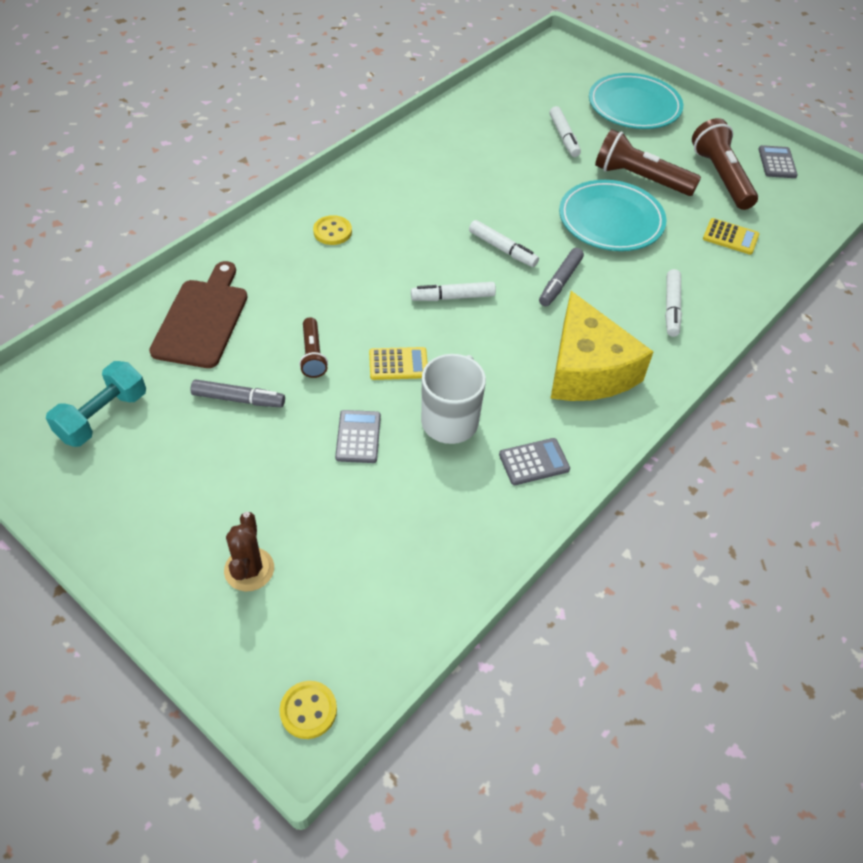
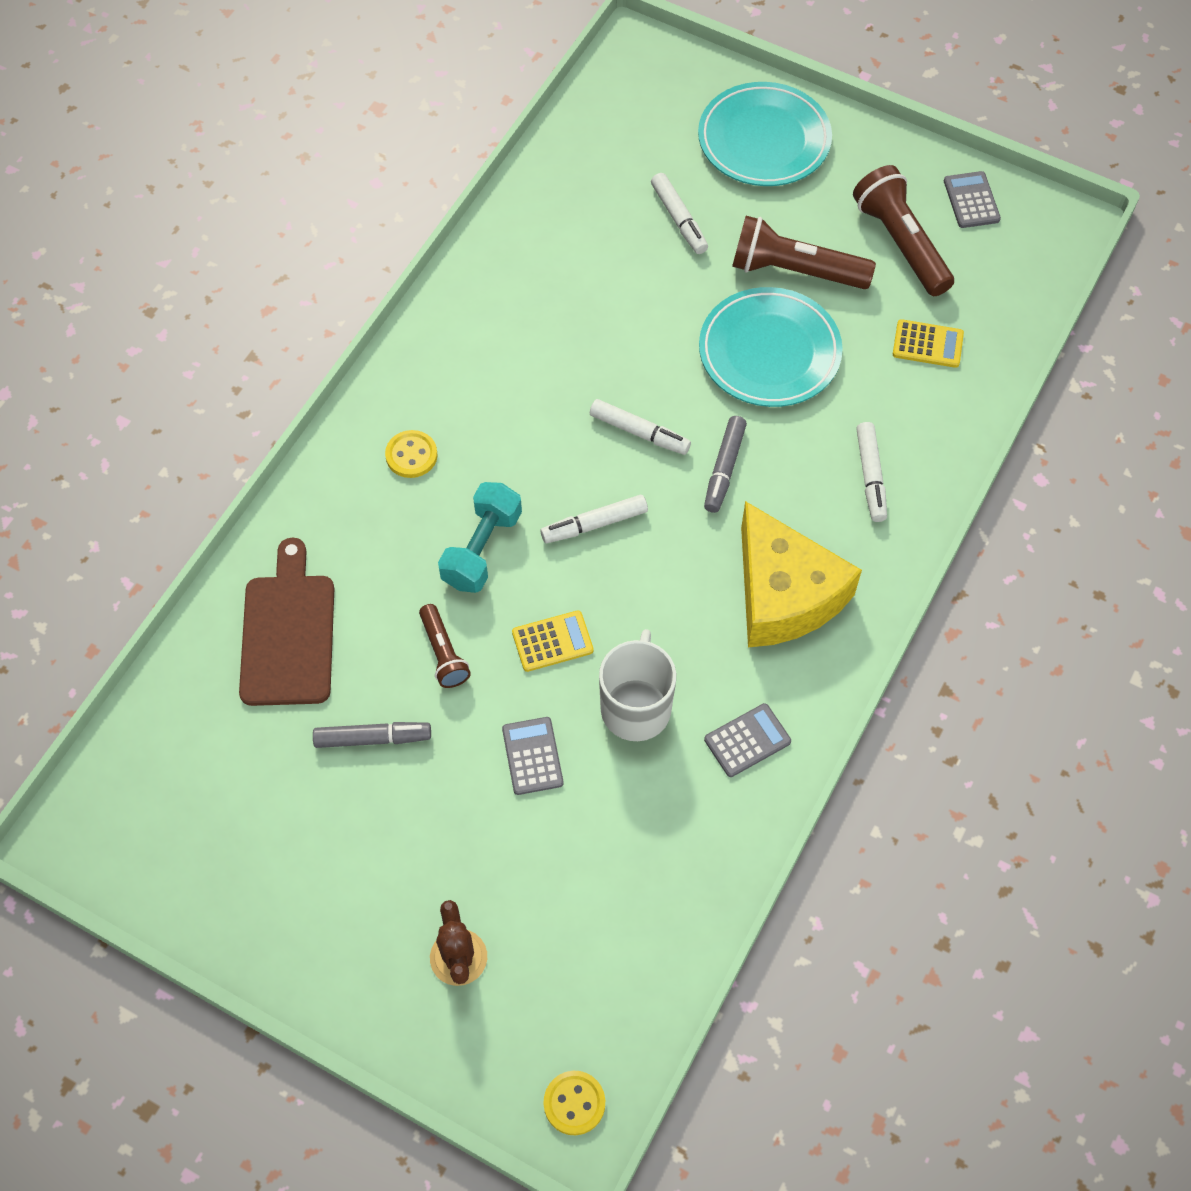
camera: 10 degrees left, 10 degrees up
turquoise dumbbell [46,361,146,447] -> turquoise dumbbell moved to [438,482,522,593]

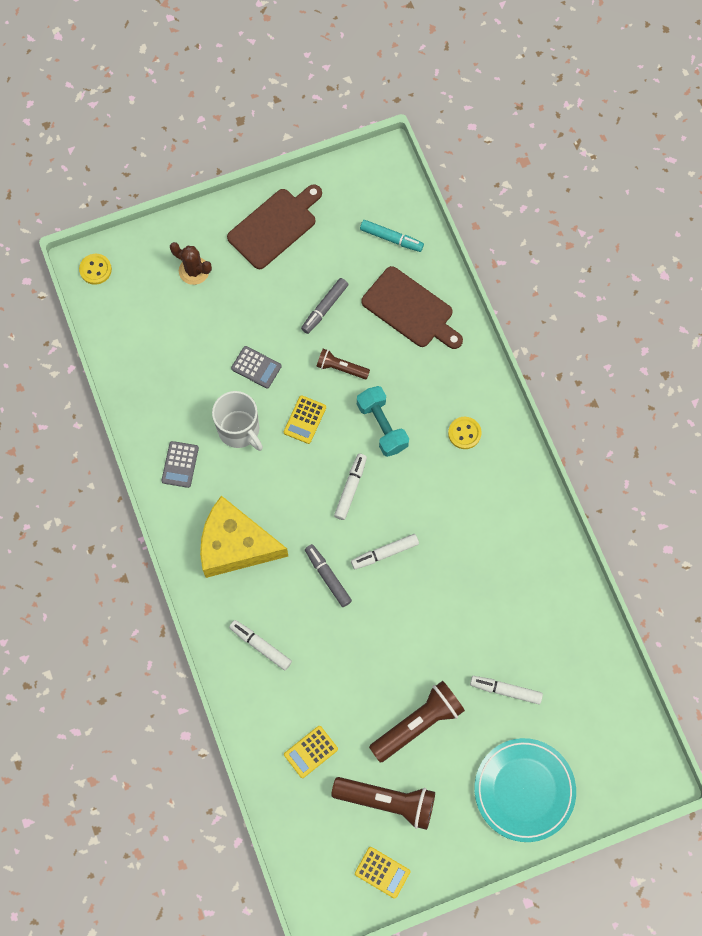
camera: 130 degrees right, 10 degrees up
turquoise plate [699,287,843,407] -> none
grey calculator [944,171,1001,228] -> yellow calculator [355,847,410,899]
none -> brown cutting board [227,184,322,269]
none -> turquoise marker [360,220,424,252]

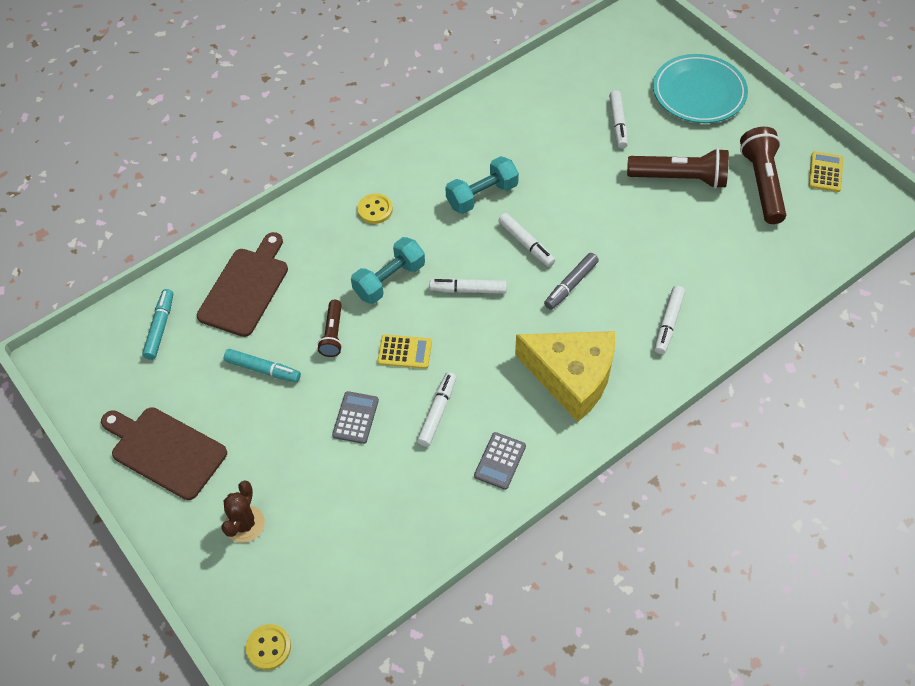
camera: 105 degrees left, 15 degrees down
grey calculator [161,441,199,488] -> grey calculator turned 120 degrees clockwise [474,432,526,490]
yellow cheese [200,496,288,578] -> yellow cheese turned 60 degrees counterclockwise [515,331,615,422]
white mug [212,391,263,451] -> white marker [417,372,456,447]
yellow calculator [284,726,338,778] -> none
grey marker [301,278,349,334] -> turquoise marker [224,349,301,383]
brown flashlight [369,681,465,763] -> brown flashlight turned 150 degrees clockwise [627,148,729,189]
none -> turquoise dumbbell [445,156,519,214]

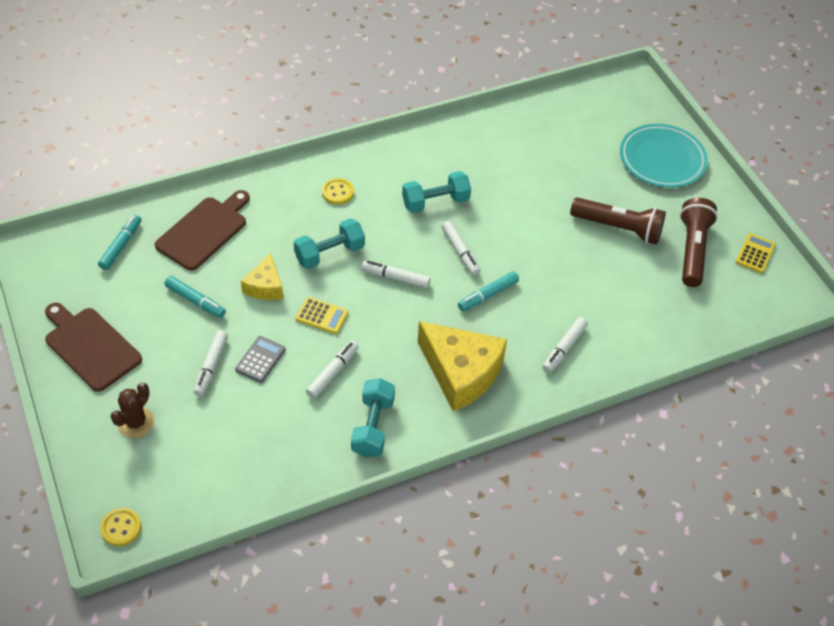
camera: 10 degrees right, 5 degrees down
brown flashlight [317,300,342,357] -> yellow cheese [241,253,283,300]
grey calculator [474,432,526,490] -> turquoise dumbbell [351,378,395,457]
grey marker [544,253,599,310] -> turquoise marker [458,271,519,311]
white marker [609,90,628,149] -> white marker moved to [193,330,228,396]

